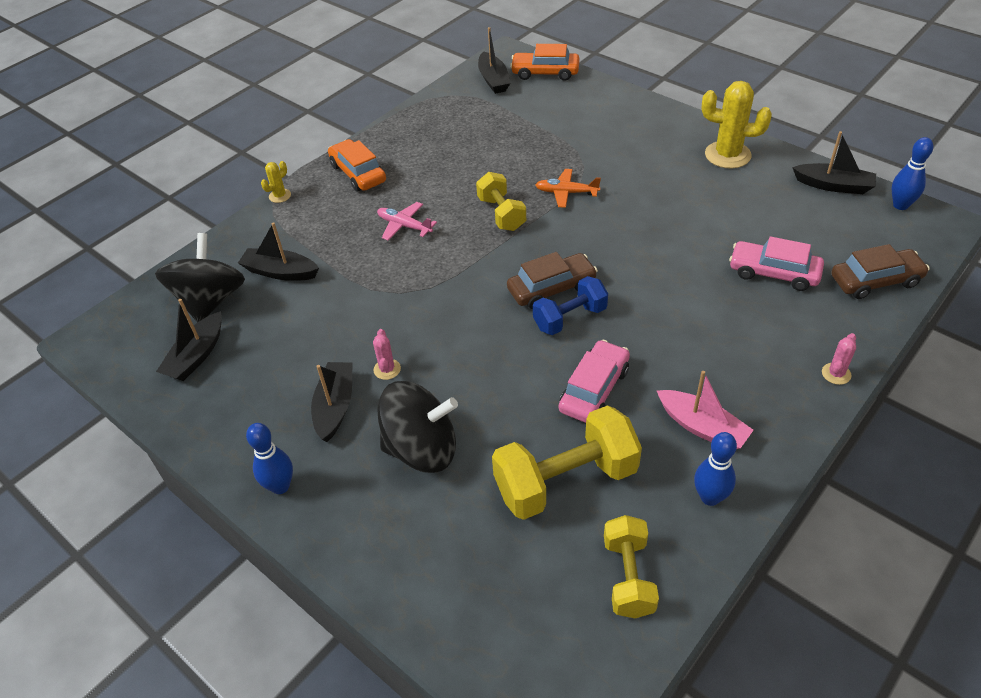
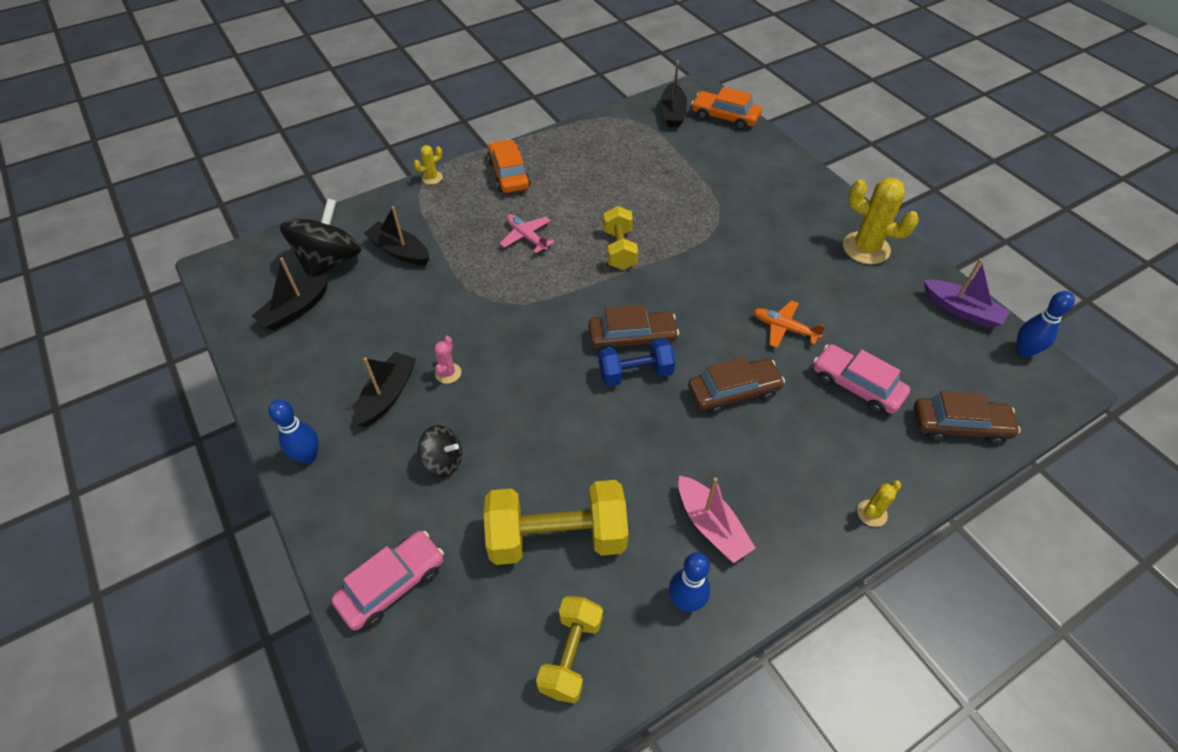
camera: 15 degrees right, 5 degrees up
black spinning top [377,381,458,473] -> black spinning top [418,425,462,477], size x0.54
orange plane [535,169,601,208] -> orange plane moved to [753,300,826,348]
pink car [559,340,630,423] -> pink car moved to [331,531,444,630]
black boat [792,131,876,194] -> purple boat [924,259,1010,328]
pink cactus [822,333,856,385] -> yellow cactus [857,480,902,527]
none -> brown car [688,357,785,415]

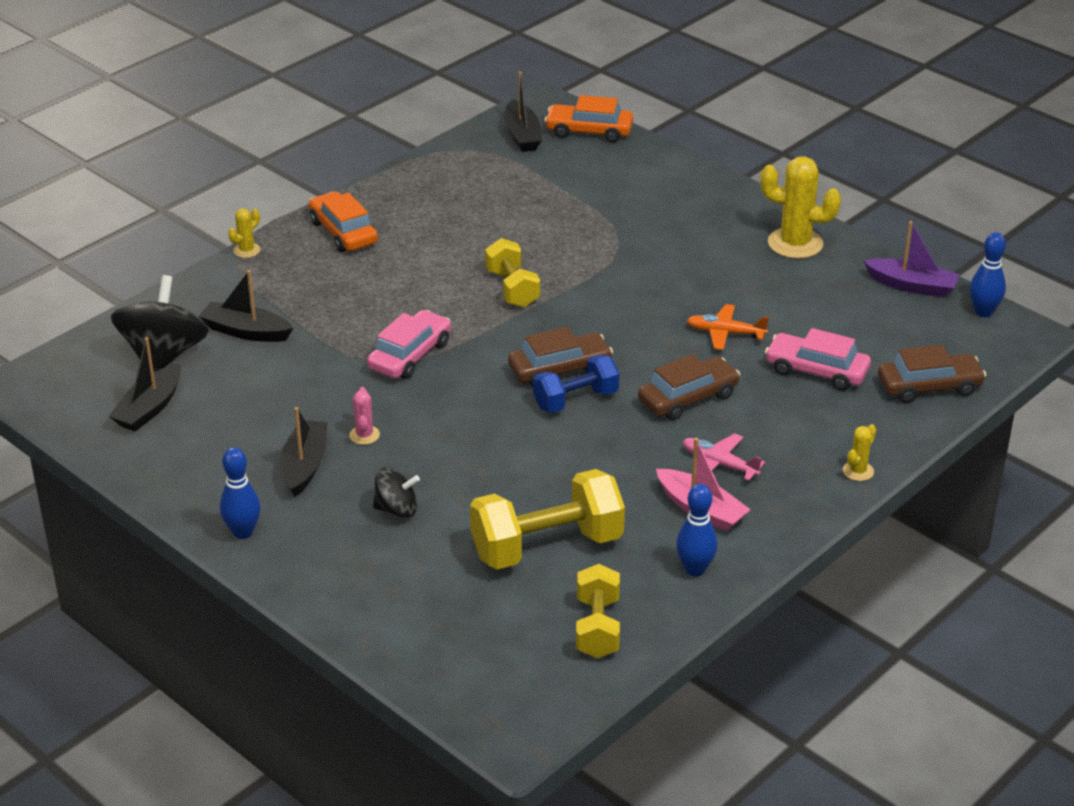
camera: 15 degrees left, 15 degrees down
pink car [331,531,444,630] -> pink car moved to [367,310,451,379]
pink plane [500,214,555,253] -> pink plane moved to [683,433,765,481]

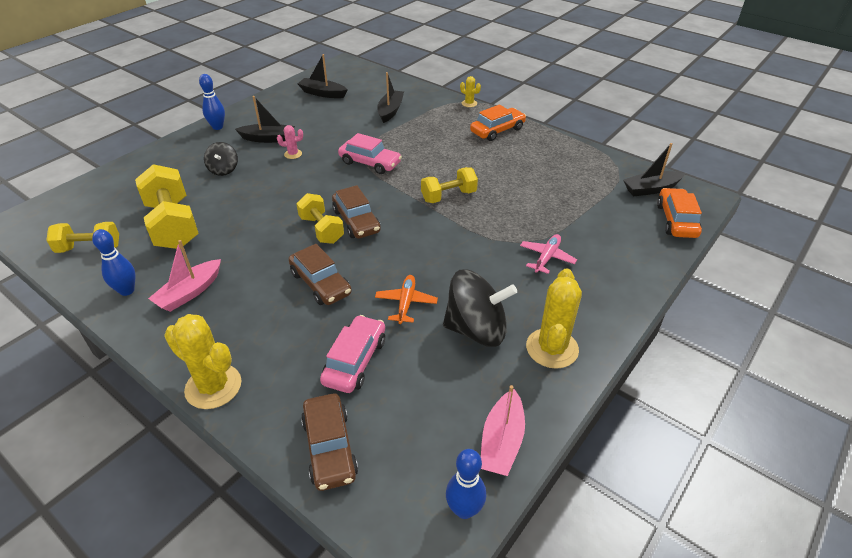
camera: 85 degrees right, 5 degrees up
black spinning top [111,275,209,372] -> black spinning top moved to [443,269,517,347]
blue dumbbell [533,355,619,413] -> yellow dumbbell [296,193,344,244]
pink plane [683,433,765,481] -> pink plane moved to [520,234,577,274]
yellow cactus [843,424,876,481] -> yellow cactus [164,314,241,409], size x2.05
purple boat [864,221,960,298] -> pink boat [481,385,525,476]

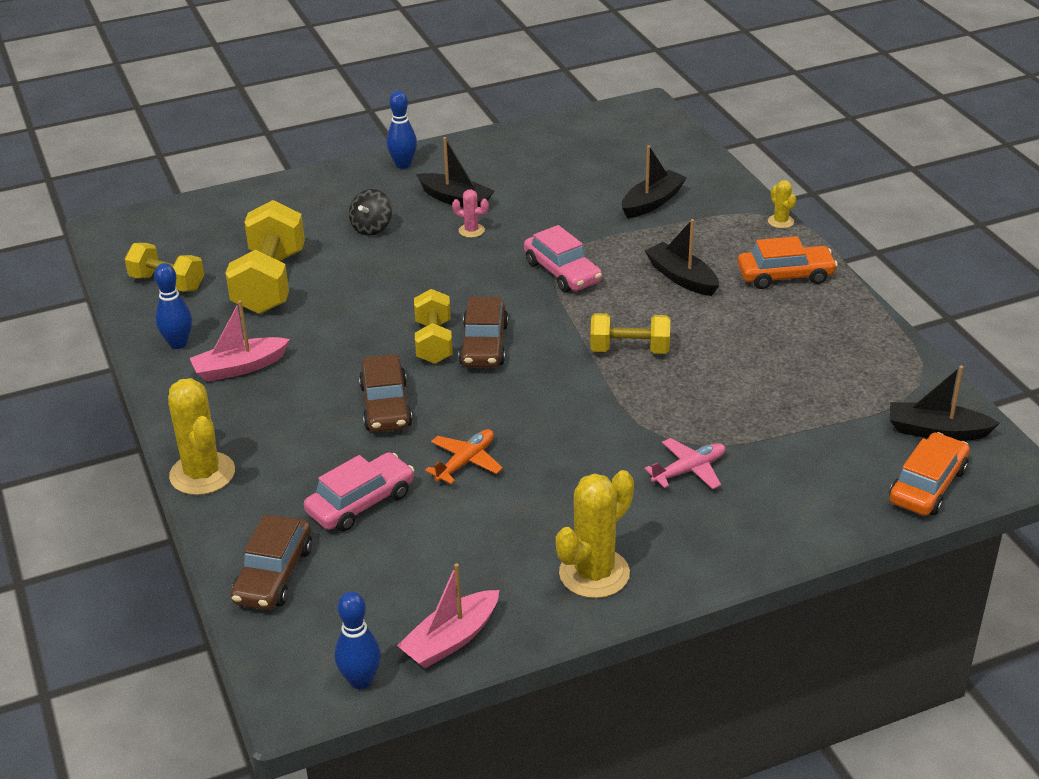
camera: 30 degrees right, 5 degrees down
black boat [298,54,348,98] -> black boat moved to [645,219,719,296]
black spinning top [443,269,517,347] -> none

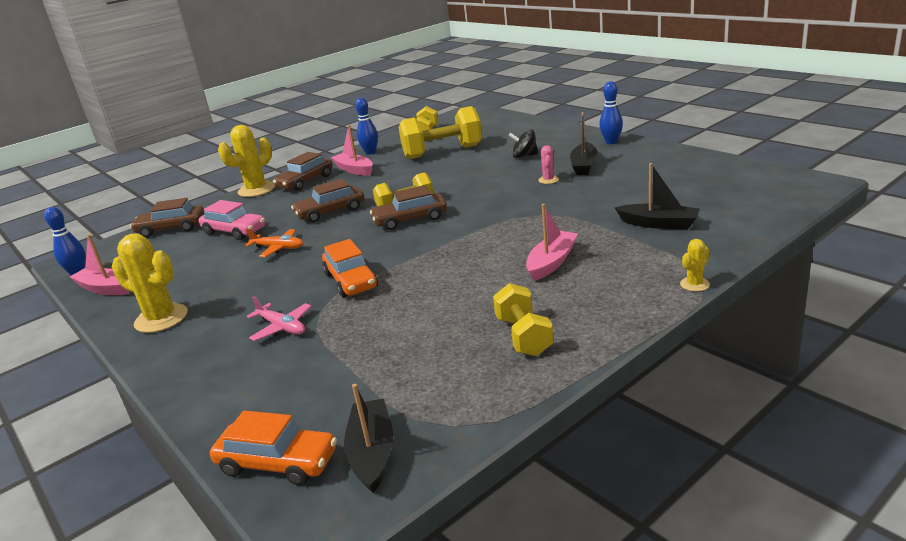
camera: 75 degrees right, 10 degrees down
pink car [524,225,602,292] -> none
yellow dumbbell [590,313,670,354] -> yellow dumbbell moved to [493,283,554,356]
black boat [645,219,719,296] -> pink boat [526,204,578,281]
orange car [738,236,838,289] -> orange car moved to [322,239,378,298]
none -> brown car [273,152,333,191]

